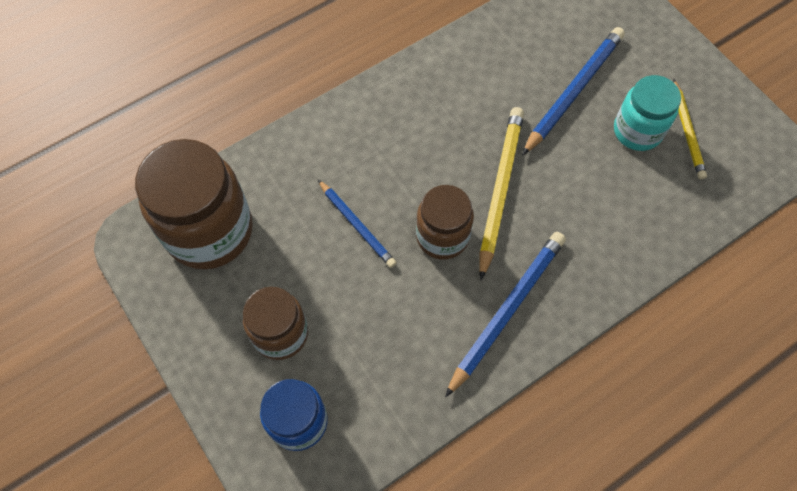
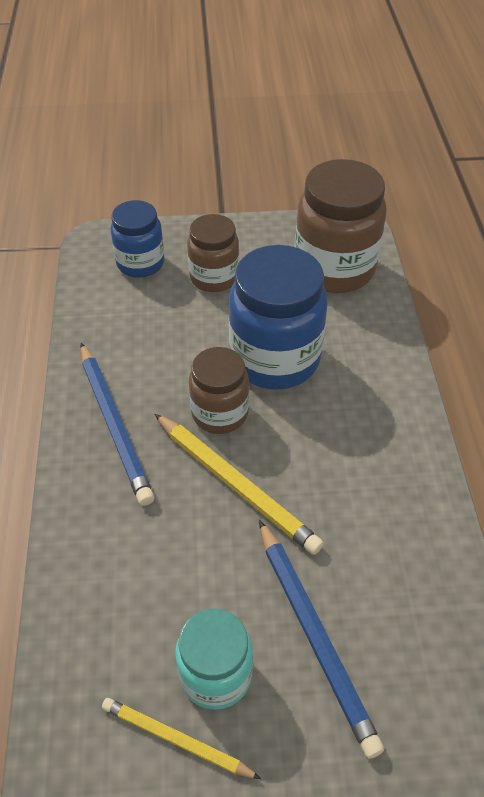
camera: 120 degrees right, 15 degrees down
blue pencil [318,180,397,268] -> blue jar [229,245,327,390]

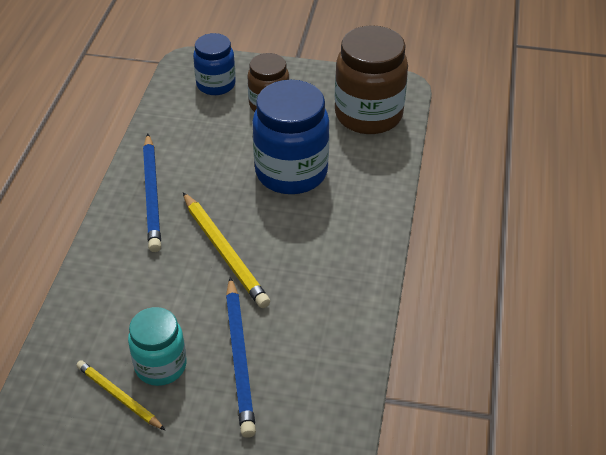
camera: 15 degrees right, 5 degrees down
brown jar [189,347,249,434] -> none

